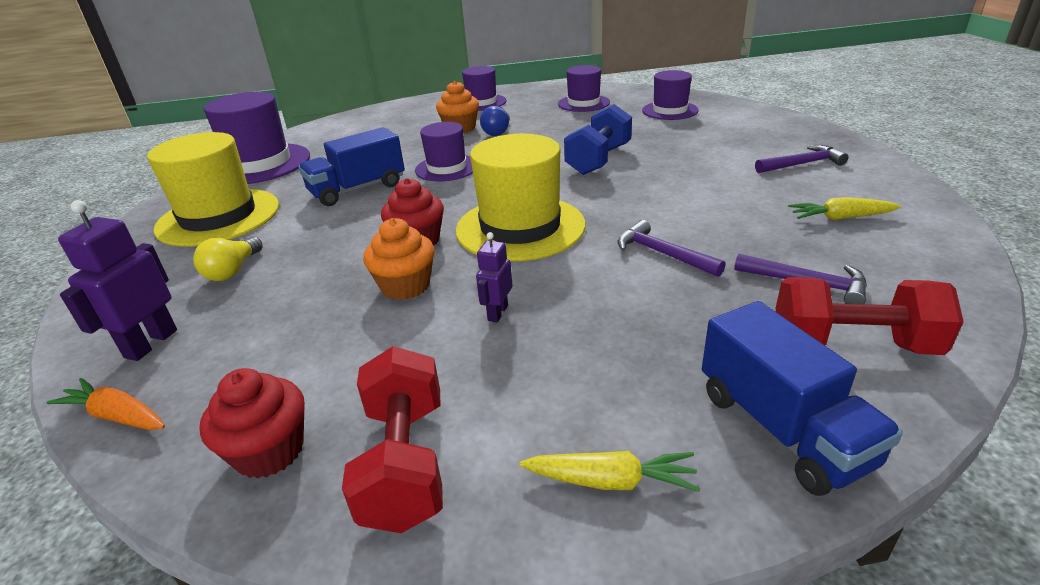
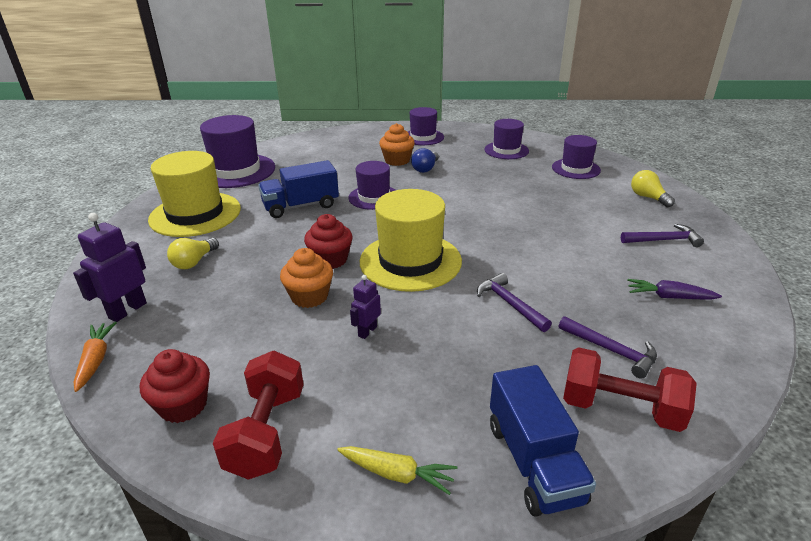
camera: 10 degrees right, 0 degrees up
orange carrot [47,378,165,430] -> orange carrot turned 45 degrees clockwise [74,322,117,392]
blue dumbbell [564,104,632,175] -> none
yellow carrot [788,197,901,220] -> purple carrot [627,279,722,300]
none -> yellow light bulb [631,170,675,207]

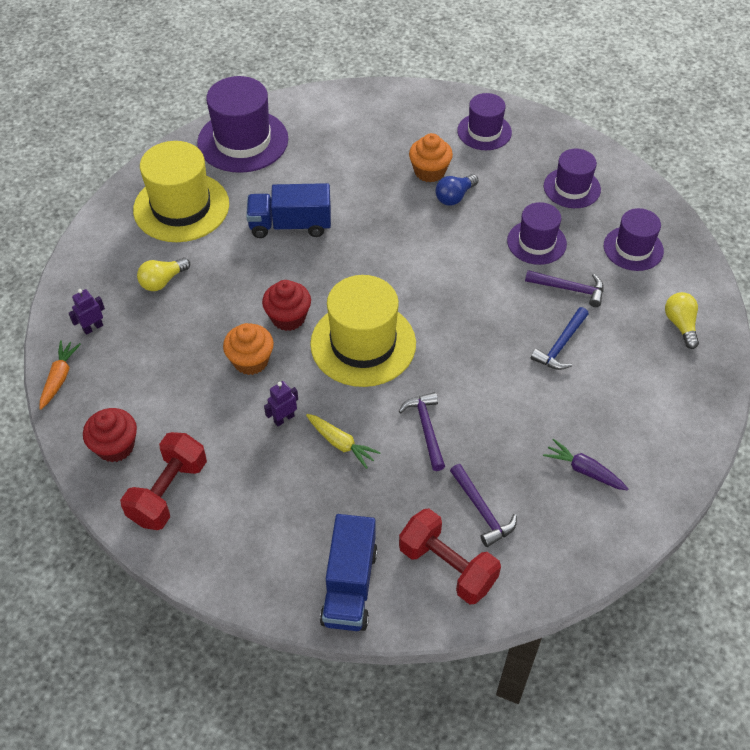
camera: 20 degrees right, 20 degrees up
purple robot [73,213,147,322] -> purple robot [68,289,105,335], size x0.59
yellow carrot [337,446,458,495] -> yellow carrot moved to [306,414,381,469]
purple hat [348,161,396,210] -> purple hat moved to [507,202,567,265]
purple hammer [621,224,704,247] -> purple hammer moved to [525,270,604,307]
none -> blue hammer [531,307,589,370]

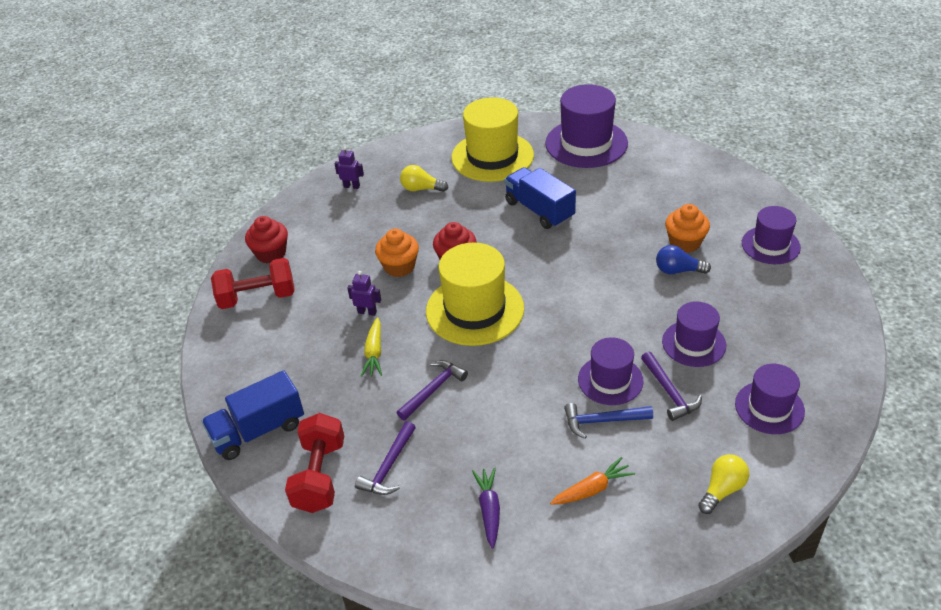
camera: 55 degrees right, 10 degrees down
orange carrot [39,340,81,410] -> orange carrot moved to [550,457,635,505]
purple hat [544,149,601,208] -> purple hat moved to [578,337,644,405]

